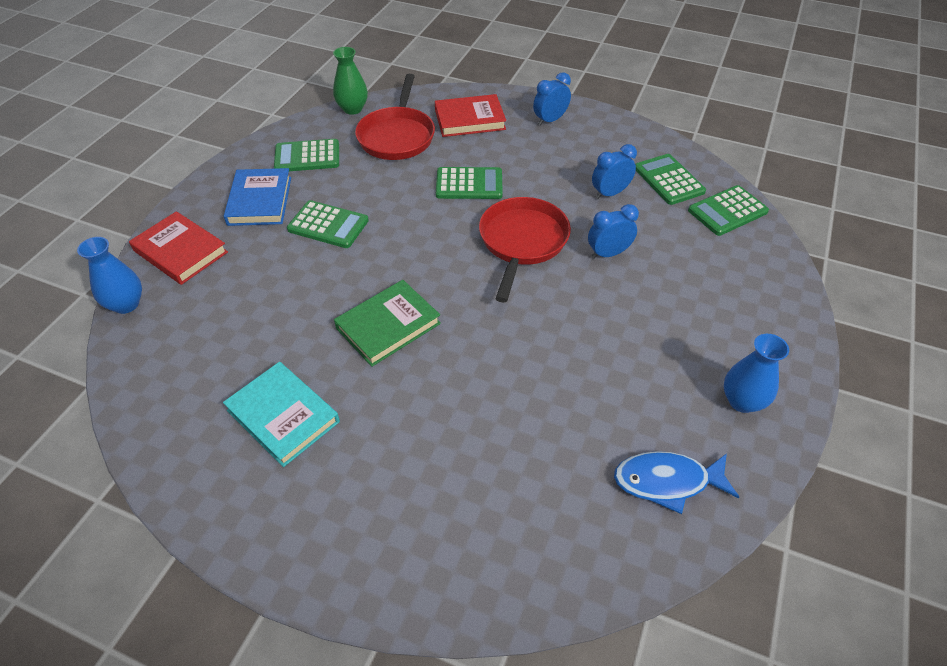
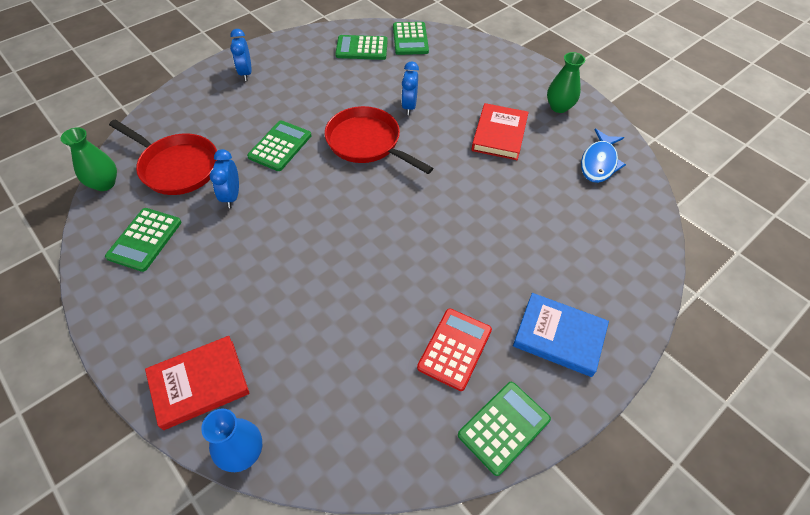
camera: 65 degrees left, 5 degrees up
turquoise book [223,362,340,467] -> red calculator [417,308,492,391]
blue book [224,168,291,226] -> blue book moved to [513,293,609,377]
green calculator [287,200,369,248] -> green calculator moved to [458,382,551,476]
green book [334,280,441,367] -> none
red book [435,94,506,137] -> red book moved to [471,103,529,160]
blue clock [592,144,637,199] -> blue clock moved to [210,149,239,208]
blue vase [724,334,789,413] -> green vase [547,52,585,113]

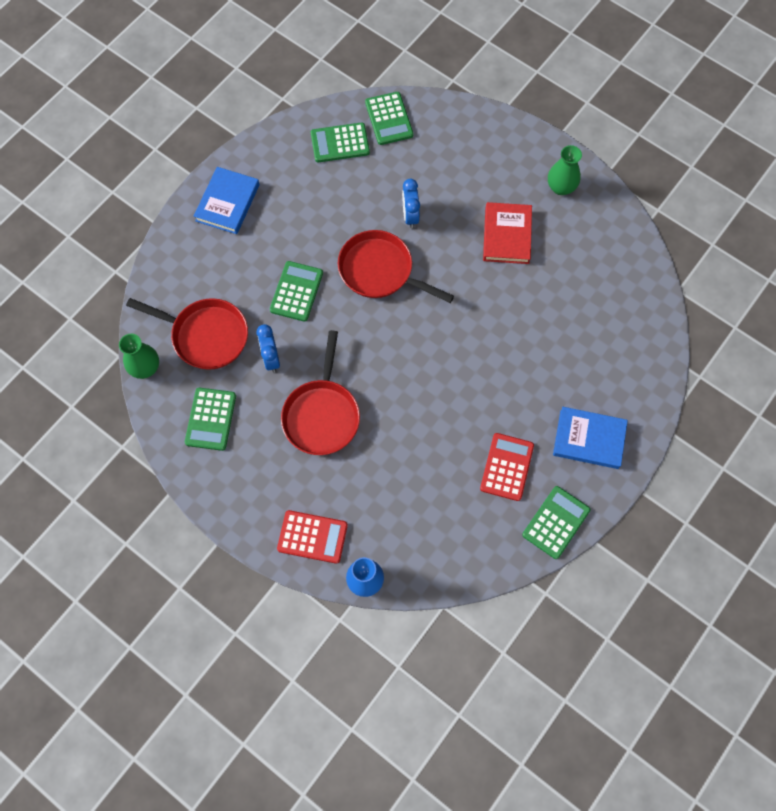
camera: 10 degrees left, 15 degrees up
red book [145,336,249,430] -> red calculator [277,510,348,564]
blue clock [230,29,252,81] -> blue book [194,167,260,234]
blue fish [581,129,626,183] -> none
none -> red pan [281,330,360,455]

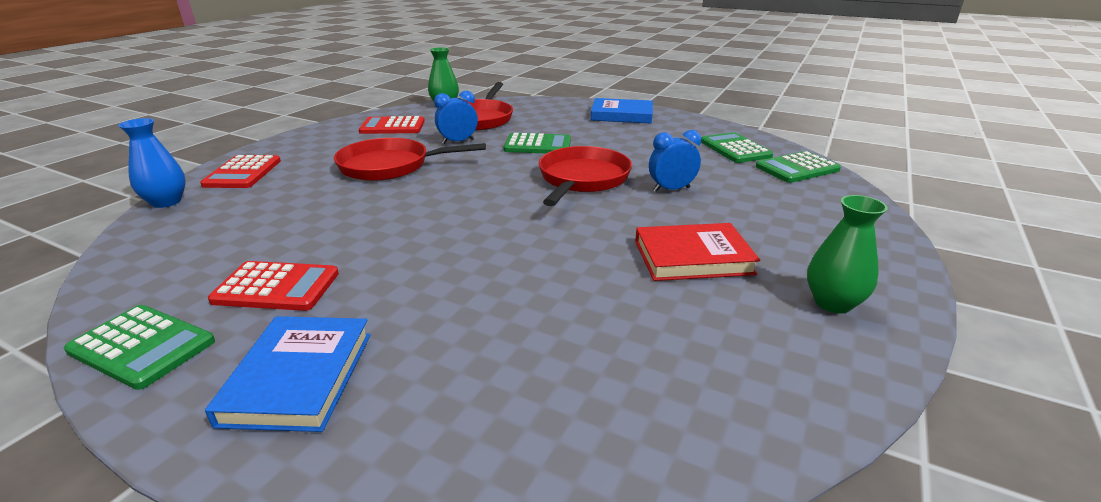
camera: 80 degrees right, 40 degrees down
green calculator [185,388,236,451] -> red calculator [359,116,425,134]

